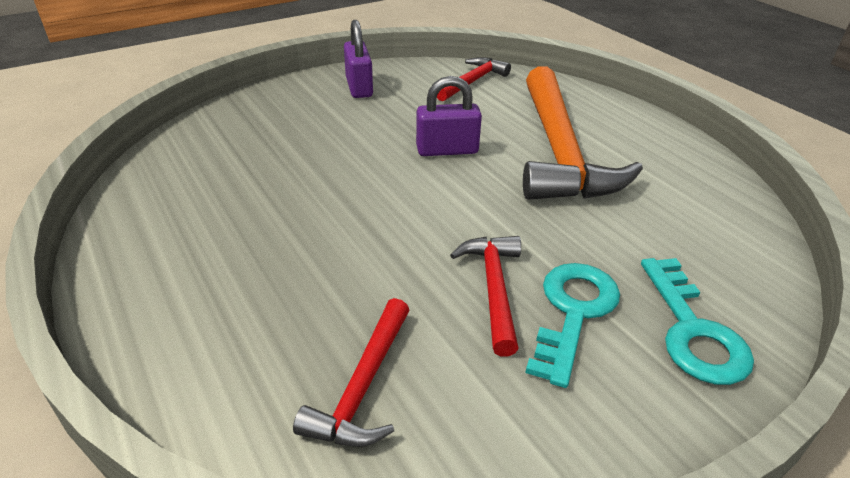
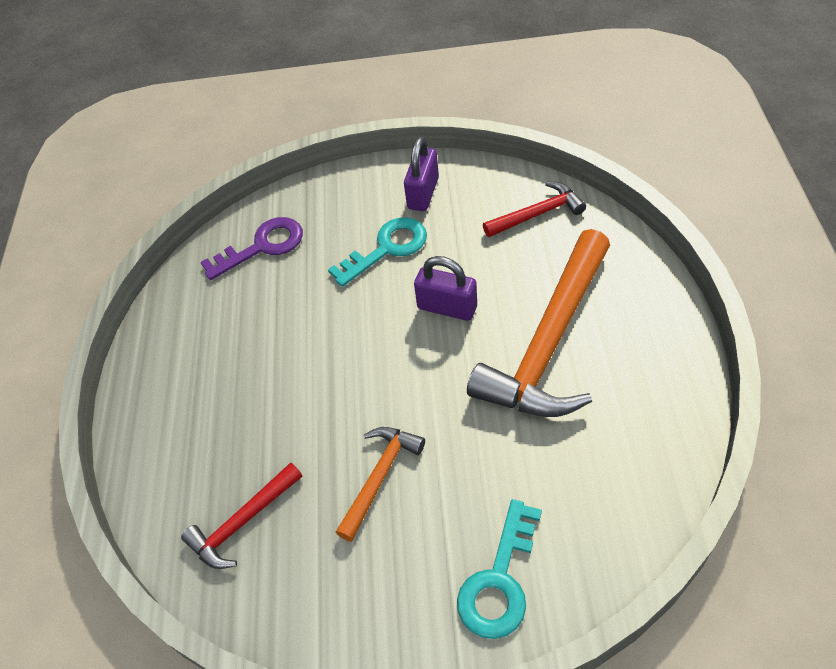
camera: 35 degrees right, 15 degrees up
red hammer [450,236,521,356] -> orange hammer [335,427,425,542]
turquoise key [525,263,620,388] -> turquoise key moved to [328,217,427,287]
none -> purple key [200,217,303,280]

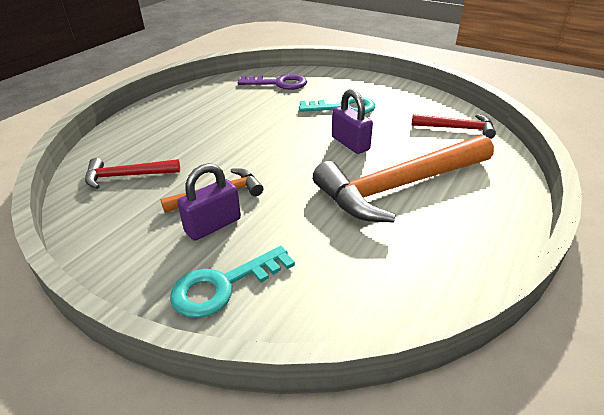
camera: 30 degrees right, 15 degrees down
purple padlock [404,137,439,211] -> purple padlock moved to [177,163,241,241]

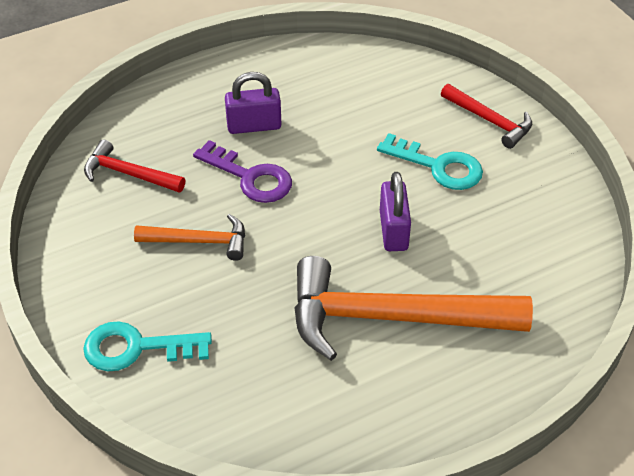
camera: 30 degrees right, 10 degrees up
purple padlock [177,163,241,241] -> purple padlock moved to [225,72,281,134]
purple key [238,74,307,90] -> purple key moved to [193,140,292,203]
red hammer [412,114,496,139] -> red hammer moved to [441,84,532,149]

